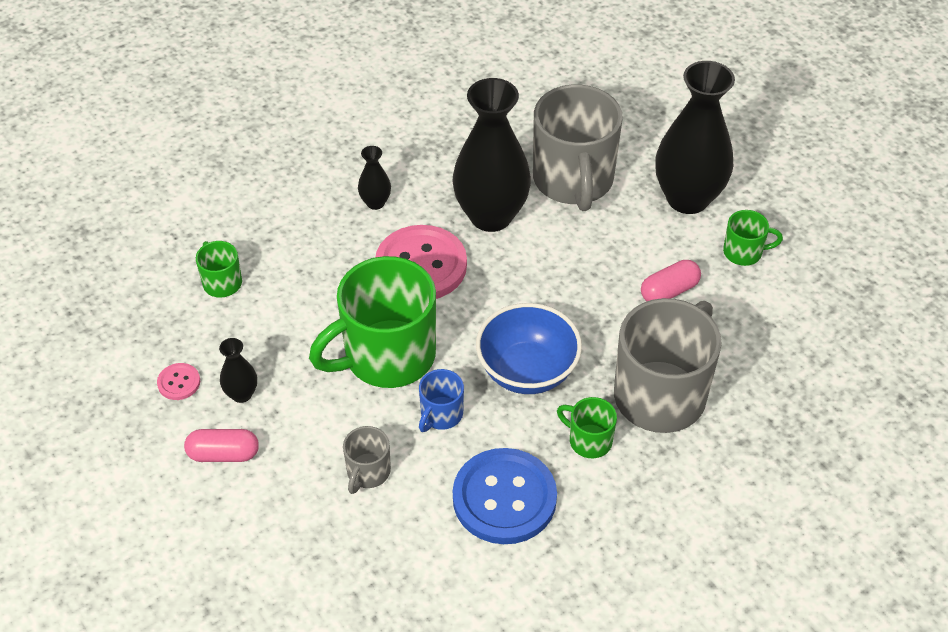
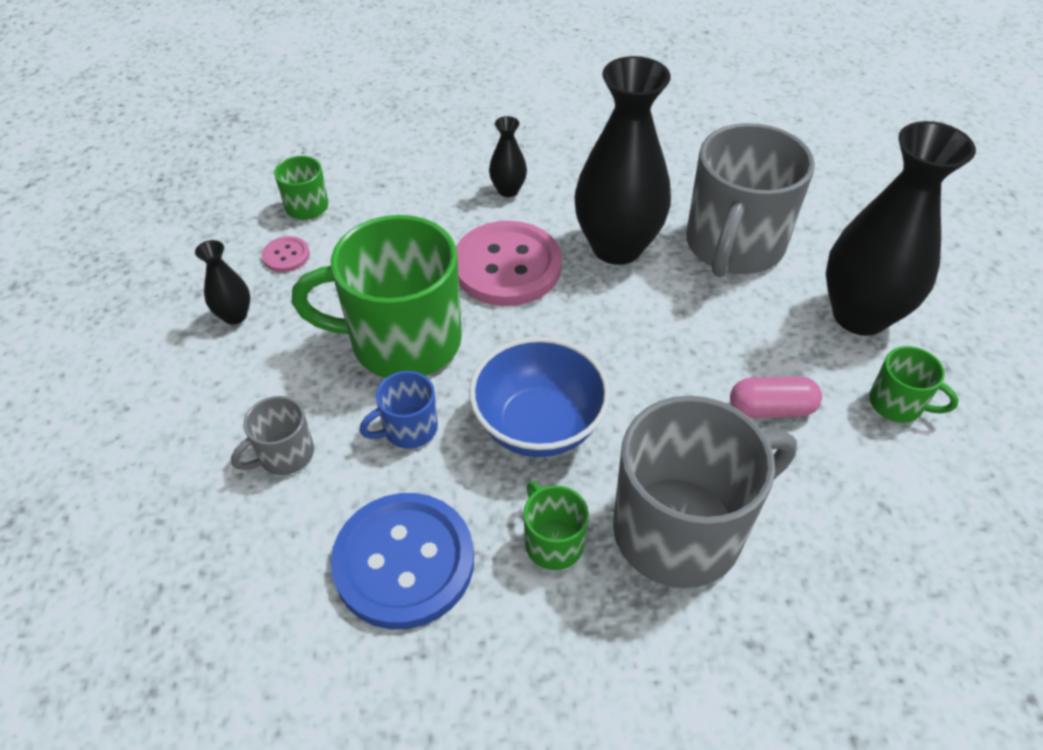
camera: 30 degrees right, 0 degrees up
pink button [157,363,200,400] -> pink button moved to [262,236,310,272]
pink capsule [184,429,259,462] -> none

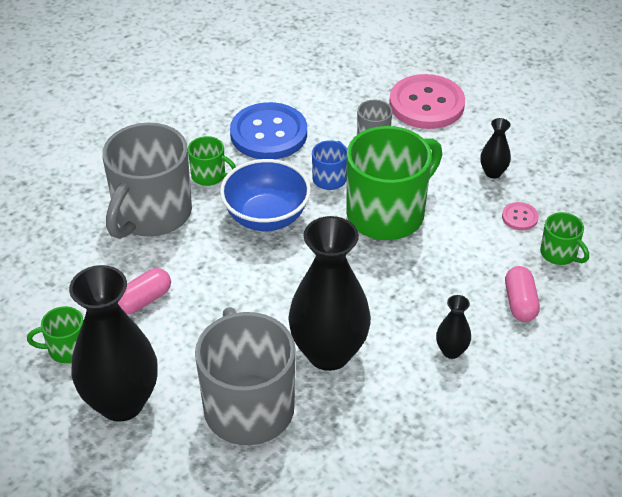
camera: 140 degrees right, 5 degrees down
pink button [456,221,562,306] -> pink button moved to [389,74,465,129]
none -> pink capsule [505,266,540,322]

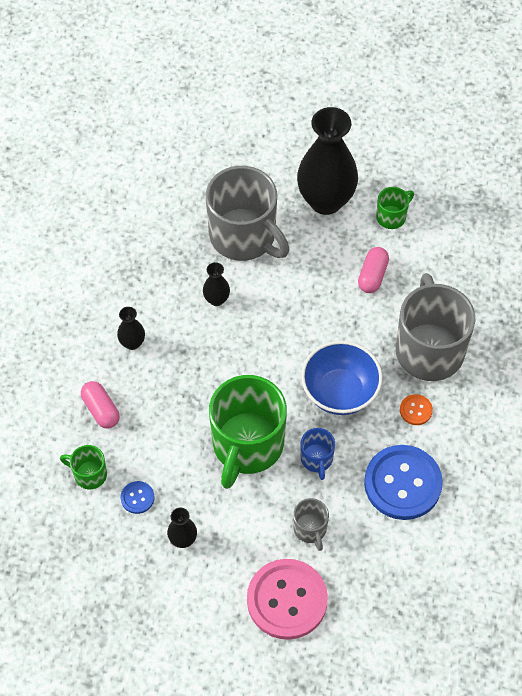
camera: 150 degrees right, 15 degrees up
green mug [188,136,236,186] -> orange button [400,394,433,425]
black vase [288,216,371,371] -> black vase [203,262,230,306], size x0.44
pink button [502,202,539,230] -> blue button [121,481,154,514]

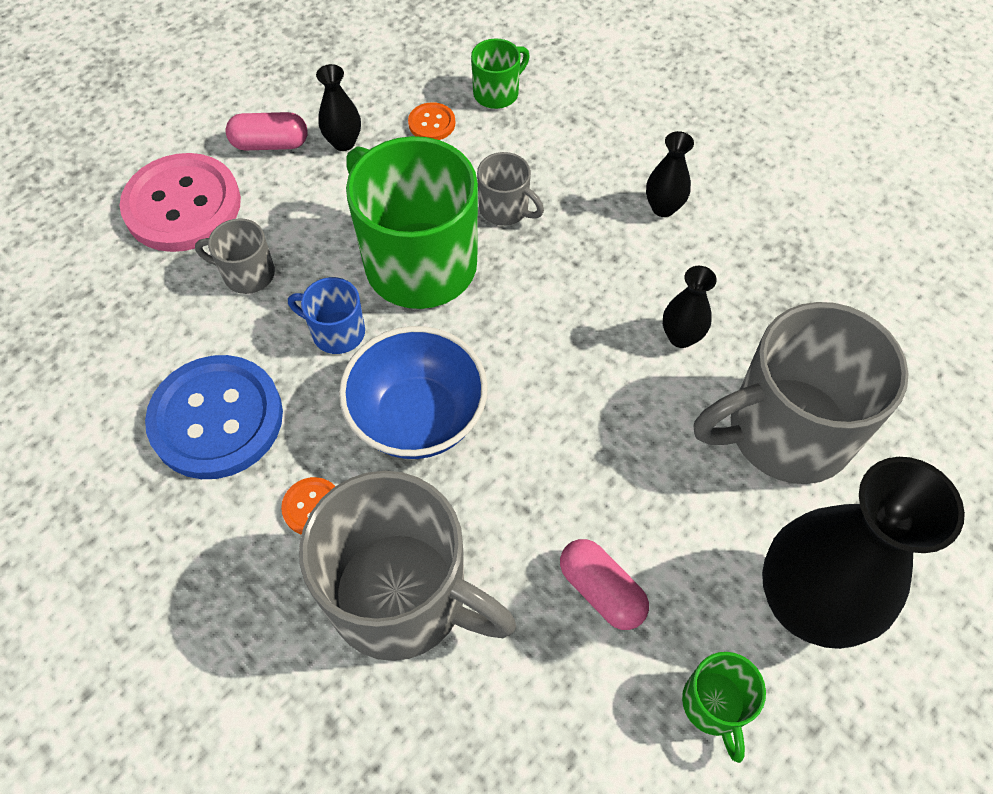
camera: 120 degrees right, 0 degrees up
pink capsule [81,381,120,429] -> pink capsule moved to [226,112,308,150]
blue button [121,481,154,514] -> orange button [408,102,455,140]
none -> grey mug [477,152,544,226]

